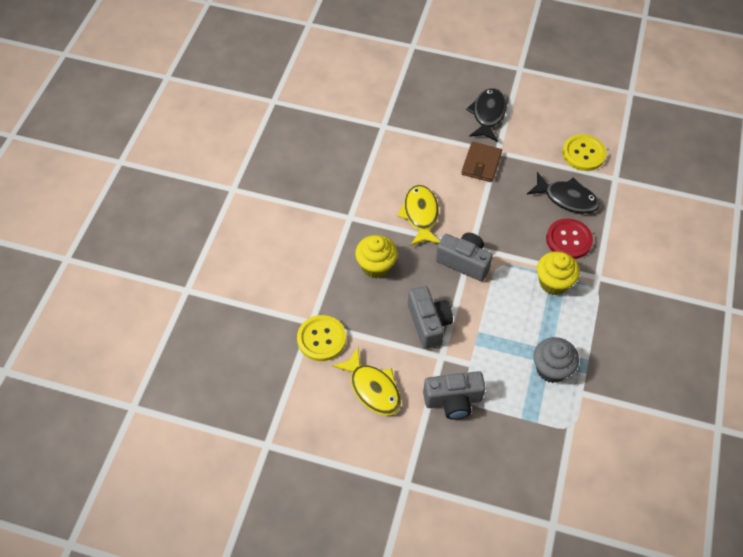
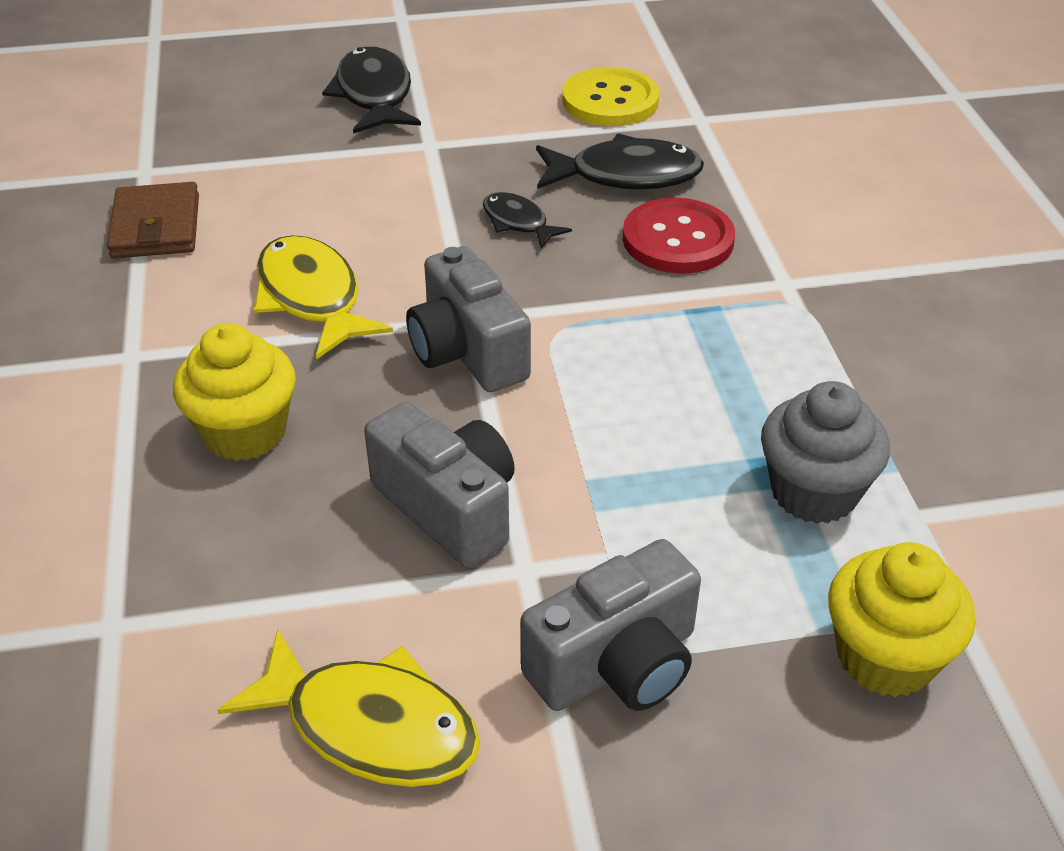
camera: 25 degrees left, 15 degrees down
yellow button [297,315,346,361] -> none
grey camera [436,233,493,281] -> grey camera turned 120 degrees counterclockwise [406,246,531,392]
brown wallet [461,142,502,182] -> brown wallet moved to [107,182,199,258]
yellow cupcake [537,251,580,295] -> yellow cupcake moved to [828,542,976,697]
none -> black fish [483,192,572,249]

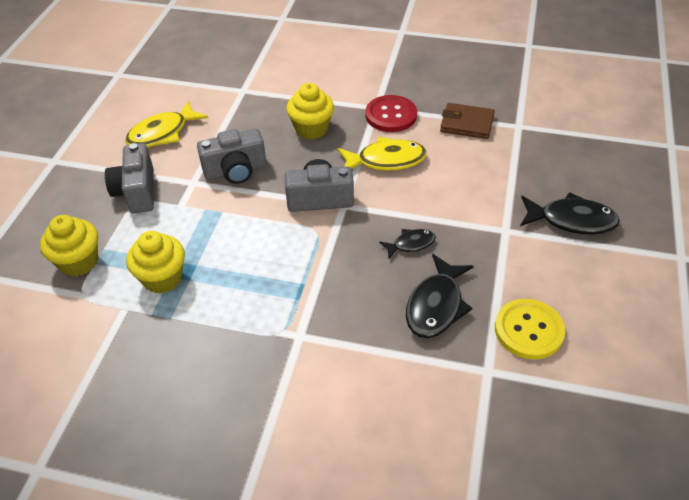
camera: 115 degrees right, 5 degrees up
red button [623,198,735,274] -> red button moved to [365,95,417,132]
grey cupcake [761,381,890,524] -> yellow cupcake [126,231,185,293]

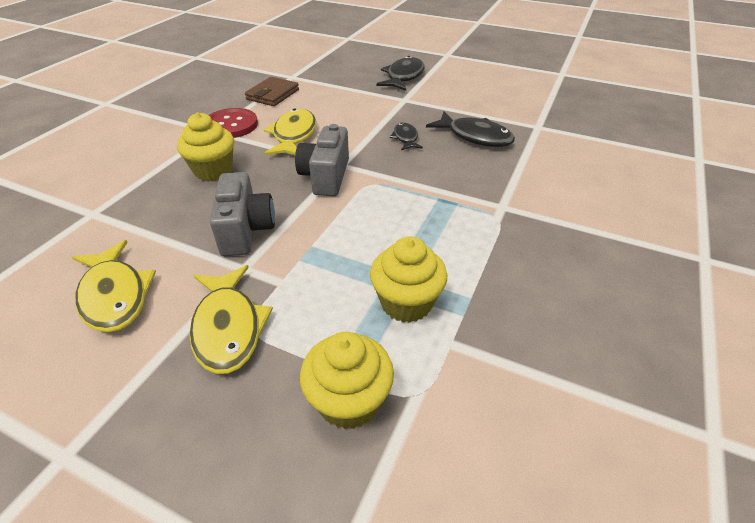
camera: 80 degrees left, 5 degrees down
grey camera [105,143,154,213] -> yellow fish [189,265,273,374]
yellow button [495,299,565,360] -> none

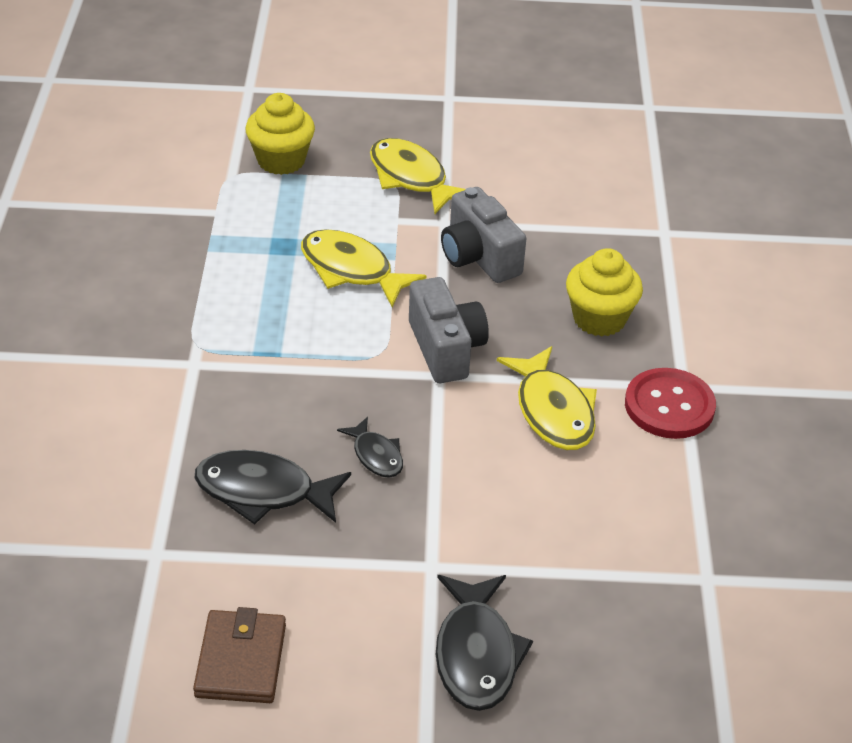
camera: 155 degrees right, 0 degrees up
yellow fish [72,240,156,332] -> yellow fish moved to [301,229,427,307]
brown wallet [245,77,299,106] -> brown wallet moved to [193,607,286,703]
yellow cupcake [370,236,447,323] -> none

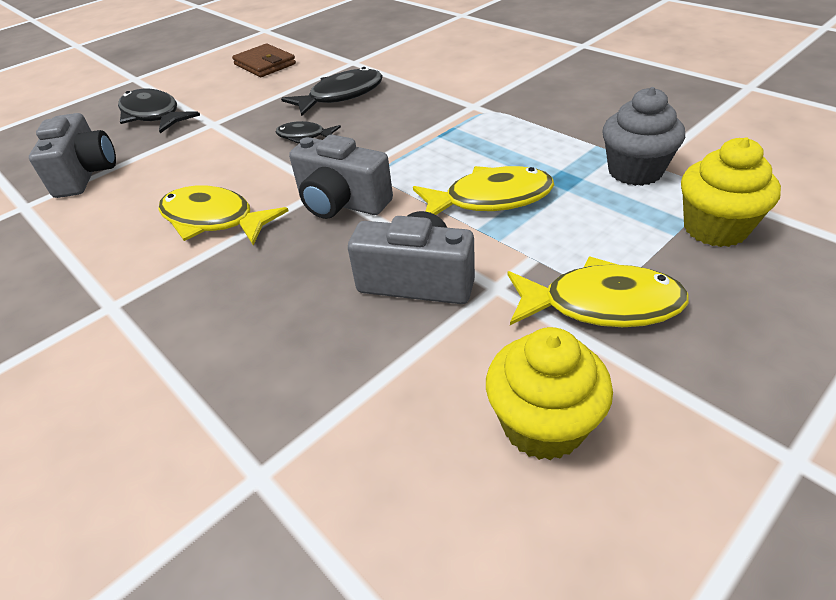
camera: 140 degrees right, 0 degrees up
yellow cupcake [566,248,643,337] -> yellow cupcake moved to [486,327,613,460]
red button [625,368,716,439] -> none
none -> grey camera [29,113,116,198]
none -> grey cupcake [602,87,685,186]

